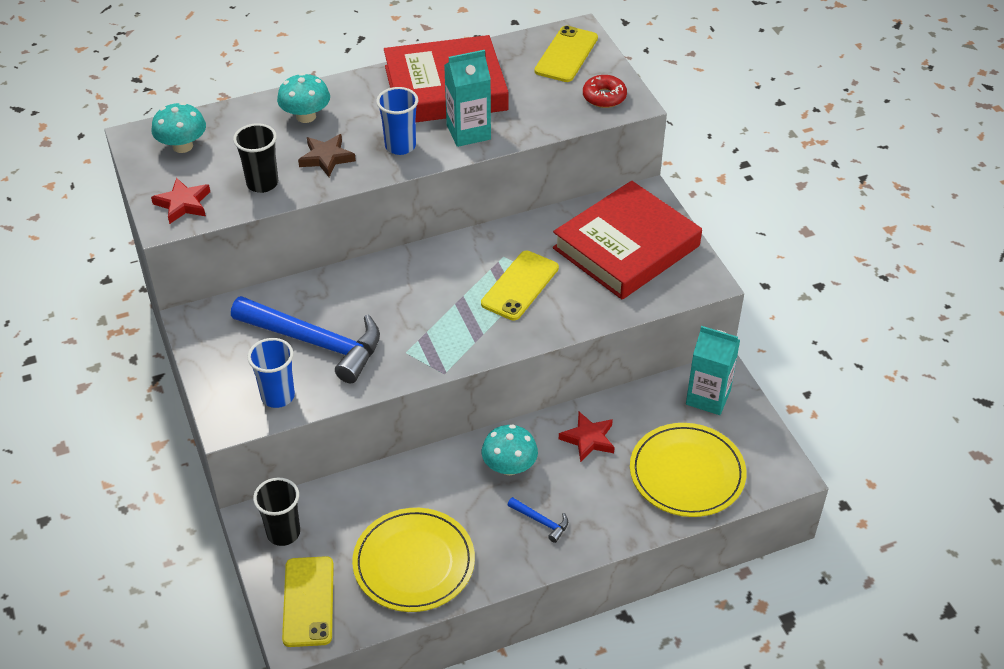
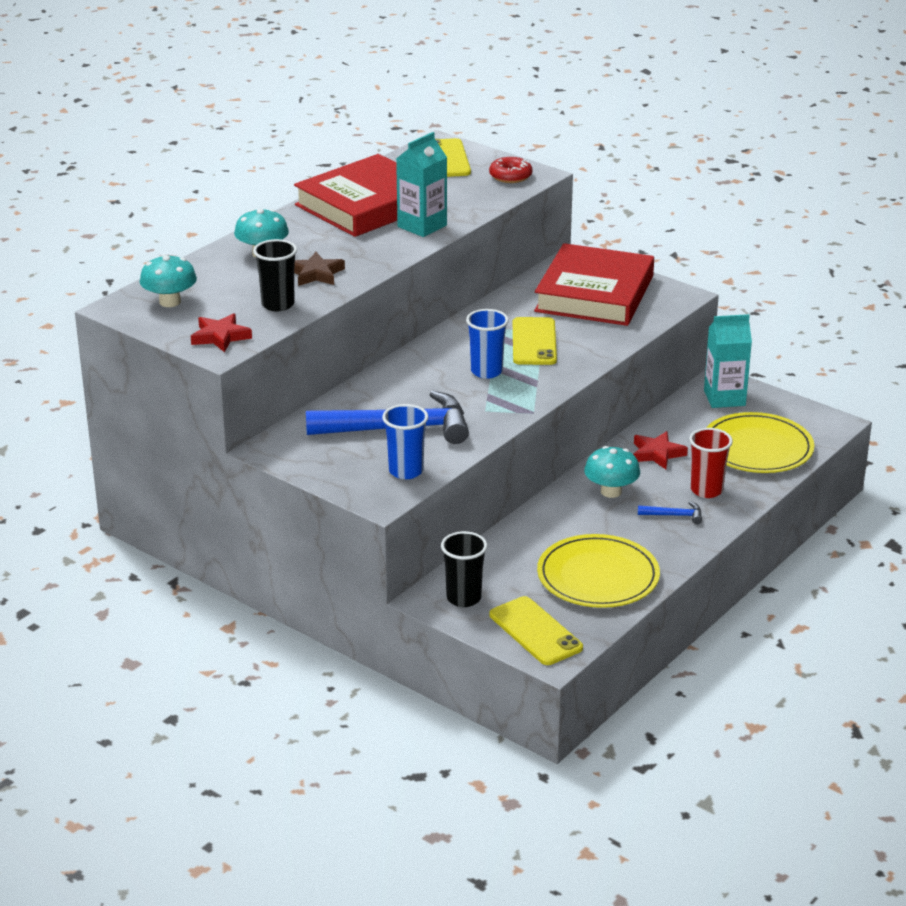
camera: 30 degrees left, 15 degrees down
blue cup [376,87,418,155] -> blue cup moved to [466,309,509,379]
none -> red cup [689,428,733,498]

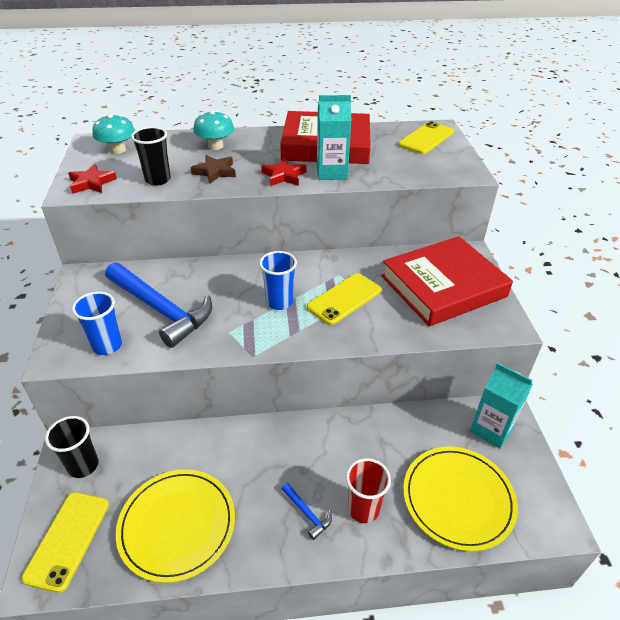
camera: 45 degrees right, 10 degrees up
red donut [489,157,532,183] -> none
turquoise mushroom [584,446,640,498] -> none
red star [633,431,688,469] -> red star moved to [261,158,306,186]

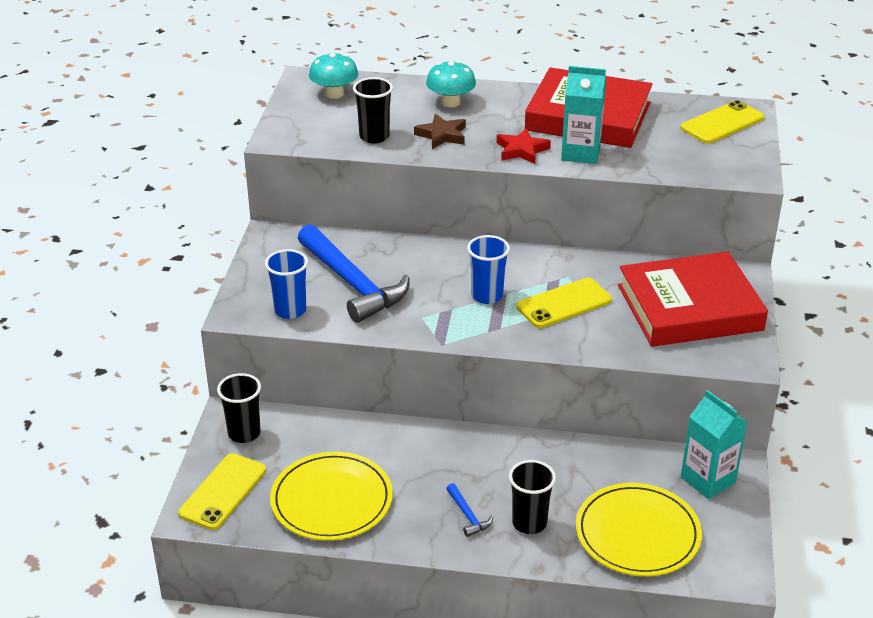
camera: 15 degrees right, 5 degrees down
red star [68,164,117,194] -> none
red cup [346,458,391,523] -> black cup [509,460,556,534]

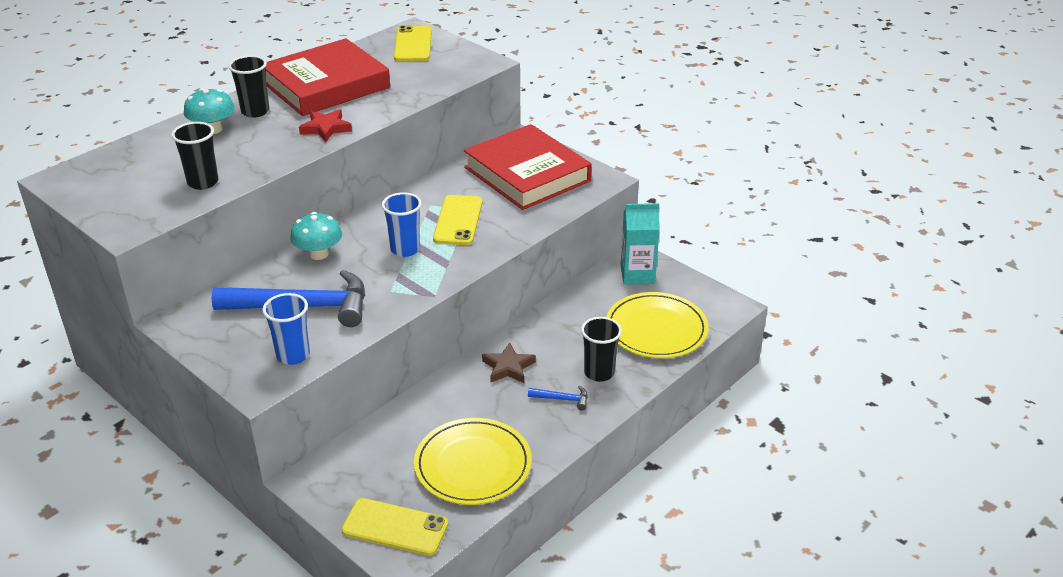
camera: 55 degrees left, 0 degrees up
yellow phone [178,453,266,530] -> yellow phone turned 45 degrees counterclockwise [341,498,448,556]
black cup [217,373,261,443] -> black cup moved to [228,55,269,118]
turquoise mushroom [309,52,358,99] -> turquoise mushroom moved to [290,212,342,260]
brown star [414,114,466,149] -> brown star moved to [482,343,536,383]
turquoise carton [561,66,606,164] -> none
red book [618,252,768,347] -> red book turned 60 degrees counterclockwise [464,124,592,210]

